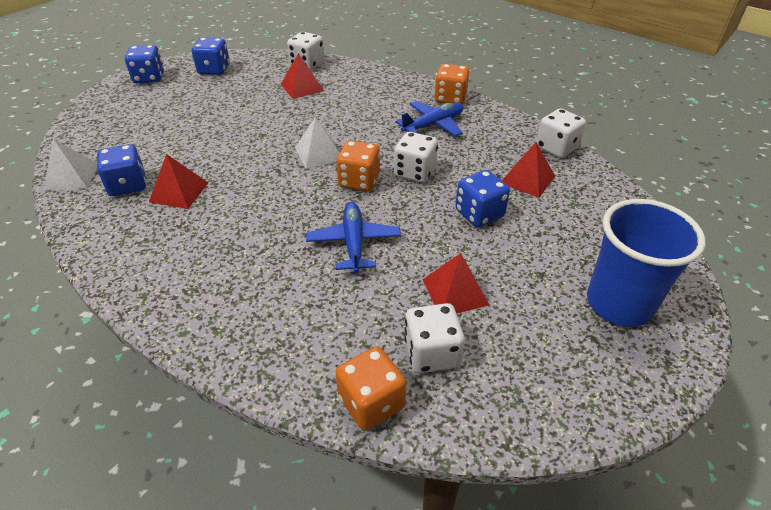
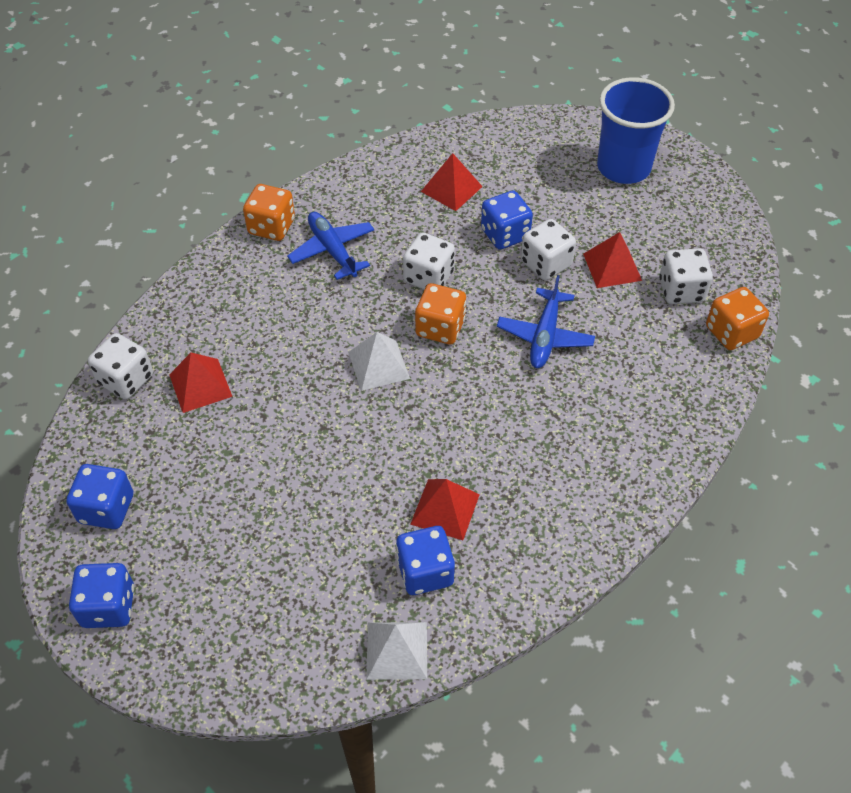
camera: 85 degrees left, 10 degrees up
blue plane [306,202,401,273] -> blue plane turned 75 degrees counterclockwise [497,275,595,368]
white dice [536,108,586,158] -> white dice moved to [521,219,576,280]

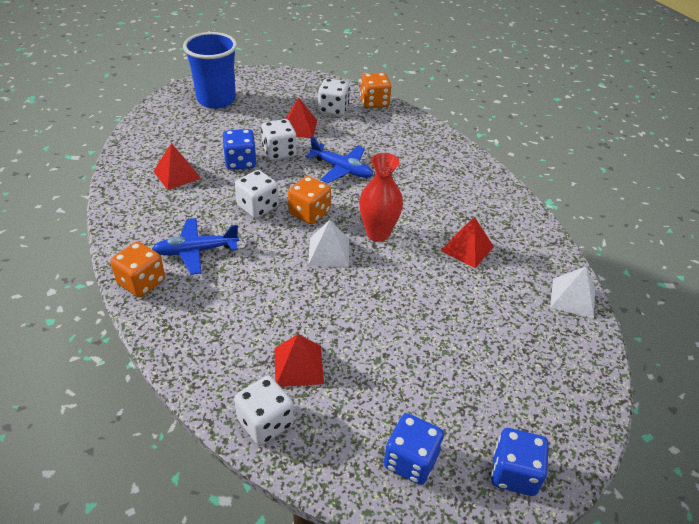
camera: 75 degrees left, 10 degrees down
blue dice [396,526,455,595] -> none
none -> red vase [359,153,403,242]

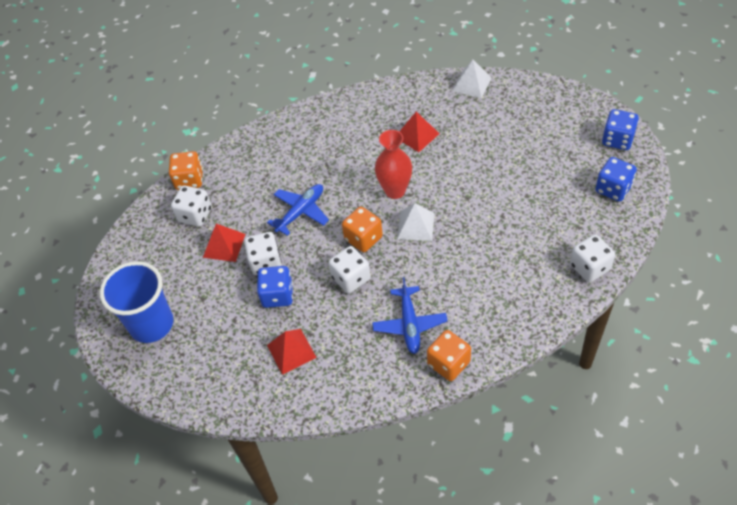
camera: 75 degrees left, 10 degrees up
red pyramid [275,334,324,387] -> none

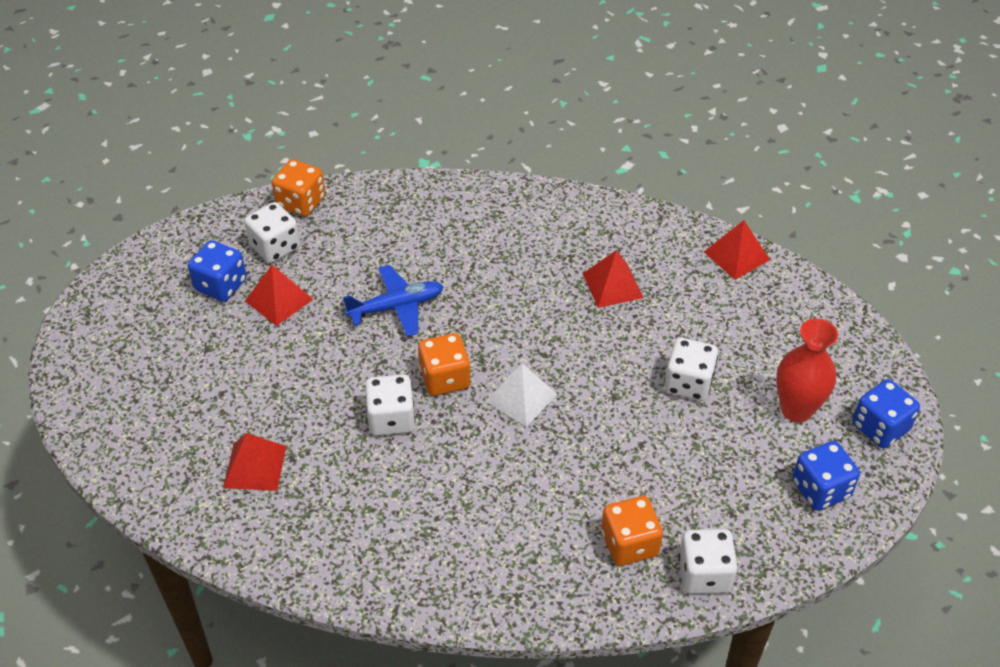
camera: 25 degrees right, 5 degrees down
blue cup [100,261,174,343] -> none
white dice [244,232,282,275] -> white dice moved to [664,338,718,401]
blue dice [257,266,293,308] -> blue dice moved to [188,240,247,302]
blue plane [372,277,447,354] -> none
red vase [375,130,412,199] -> red vase moved to [776,319,838,422]
orange dice [427,330,471,381] -> orange dice moved to [601,496,663,566]
white pyramid [452,60,492,98] -> red pyramid [704,220,770,280]

